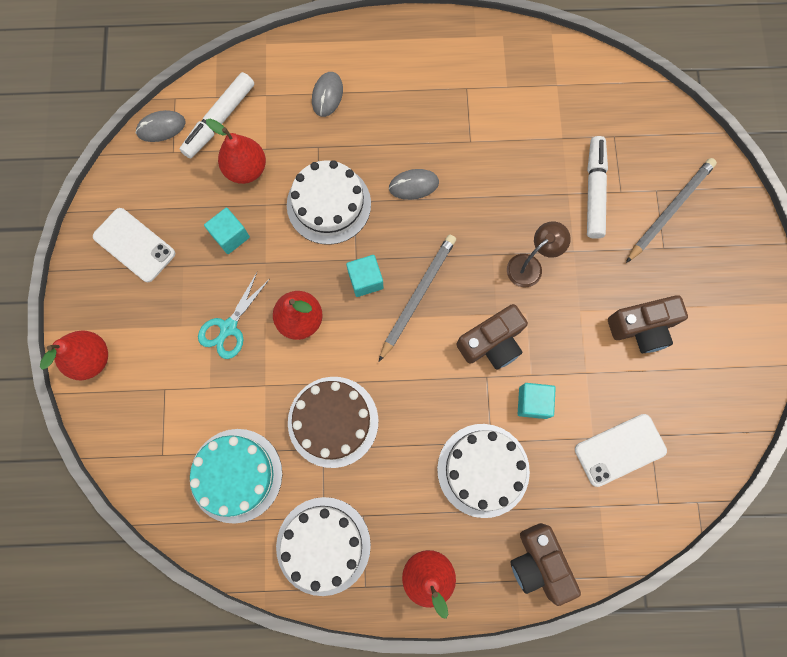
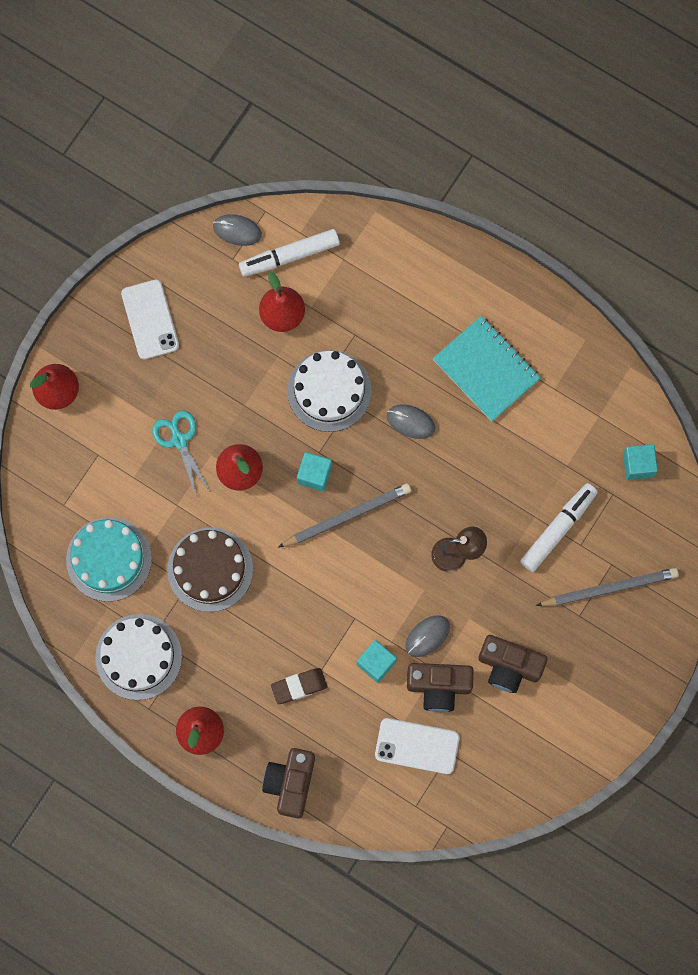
camera: 35 degrees right, 0 degrees up
turquoise scissors [198,273,269,359] -> turquoise scissors turned 90 degrees clockwise [152,411,210,495]
turquoise cube [204,207,250,254] -> turquoise cube moved to [623,444,658,480]
grey mouse [312,72,343,117] -> grey mouse moved to [406,615,450,657]
white cake [437,424,530,518] -> brown eraser [271,668,327,704]
brown camera [457,304,528,370] -> brown camera moved to [407,663,474,712]
none -> turquoise notebook [433,316,541,422]

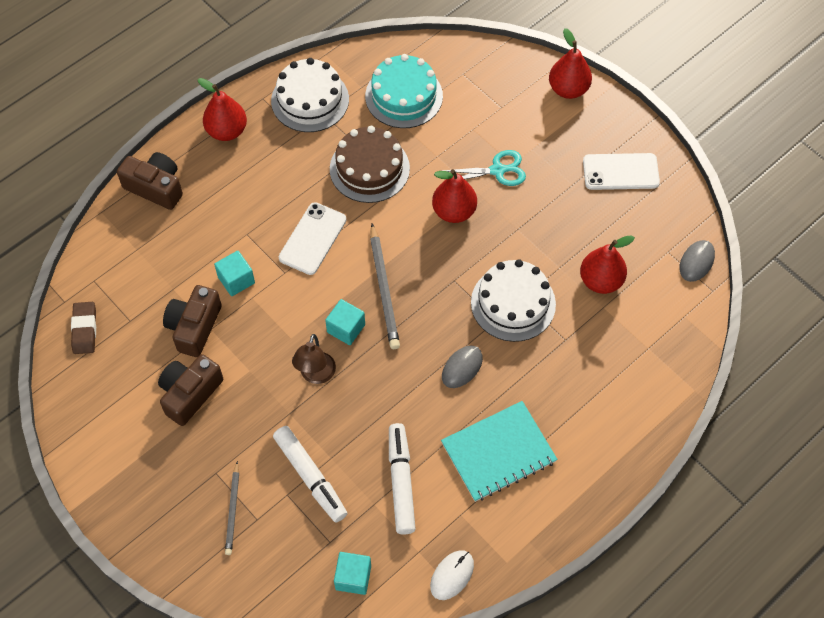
camera: 105 degrees right, 15 degrees down
white marker [239,229,340,277] -> white marker moved to [389,423,416,535]
brown eraser [271,668,327,704] -> brown eraser moved to [71,302,96,354]
turquoise cube [297,452,332,492] -> turquoise cube moved to [325,299,365,345]
white phone [375,718,460,774] -> white phone moved to [279,202,346,275]
grey mouse [406,615,450,657] -> none
grey pencil [536,568,679,606] -> grey pencil [225,461,239,555], size x0.62
none -> white mouse [430,550,474,600]

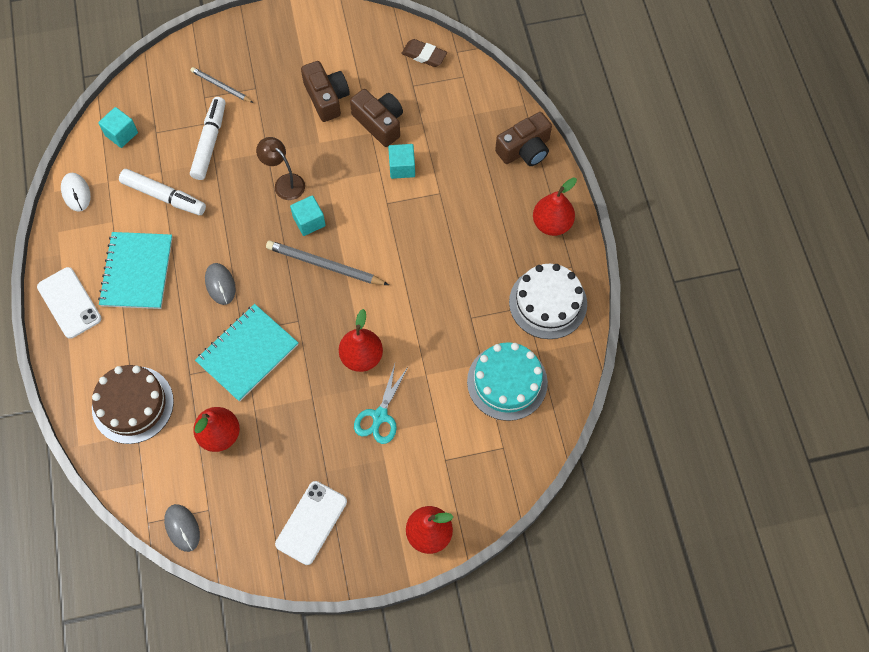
camera: 120 degrees right, 5 degrees up
white marker [273,426,347,523] -> white marker turned 105 degrees clockwise [190,97,226,180]
white phone [279,202,346,275] -> white phone moved to [37,267,102,339]
brown cake [330,126,410,203] -> brown cake moved to [92,365,174,444]
white cake [471,259,556,342] -> turquoise notebook [195,304,298,402]

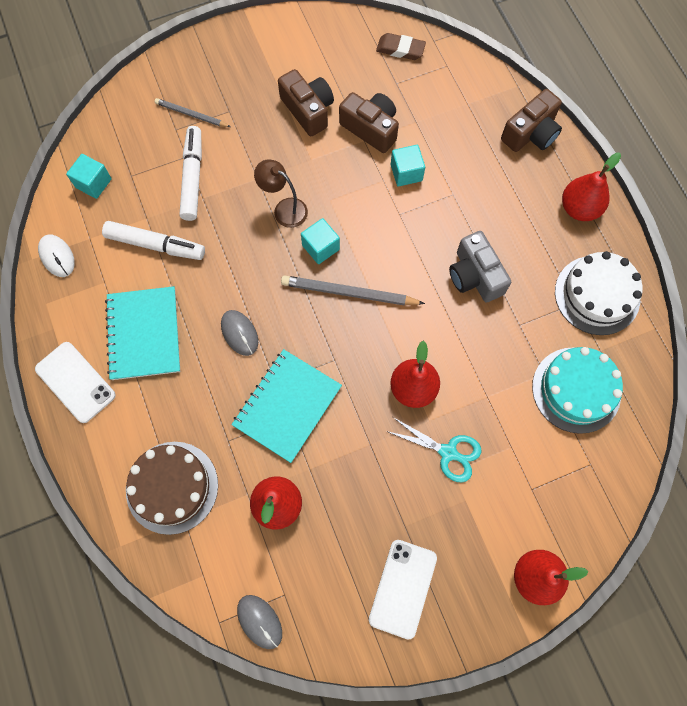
camera: 10 degrees left, 5 degrees up
turquoise scissors [354,364,408,444] -> turquoise scissors turned 75 degrees counterclockwise [386,417,481,482]
none -> grey camera [449,231,511,302]

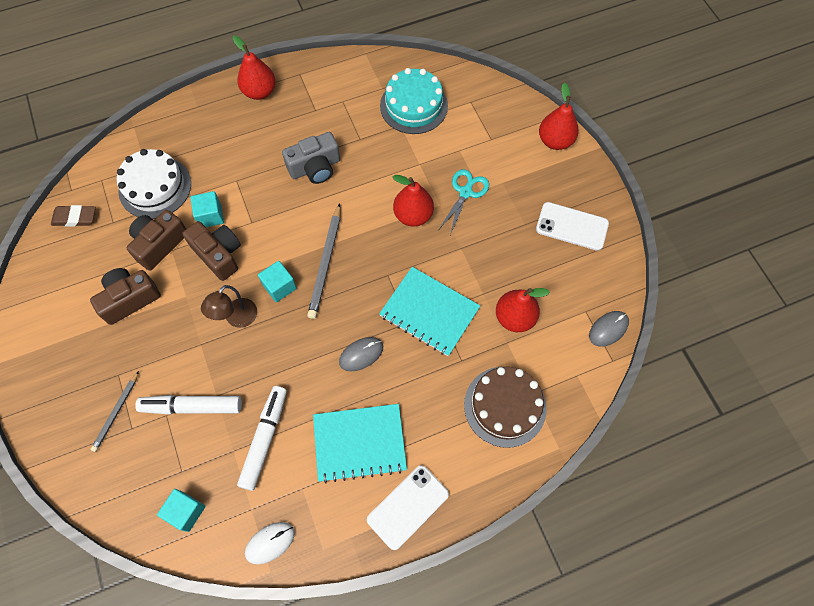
camera: 90 degrees left, 5 degrees down
brown eraser [376,33,426,60] -> brown eraser turned 75 degrees clockwise [51,205,96,227]
brown camera [501,89,562,152] -> brown camera moved to [182,221,241,281]
white cake [555,251,642,335] -> white cake moved to [117,149,191,219]

